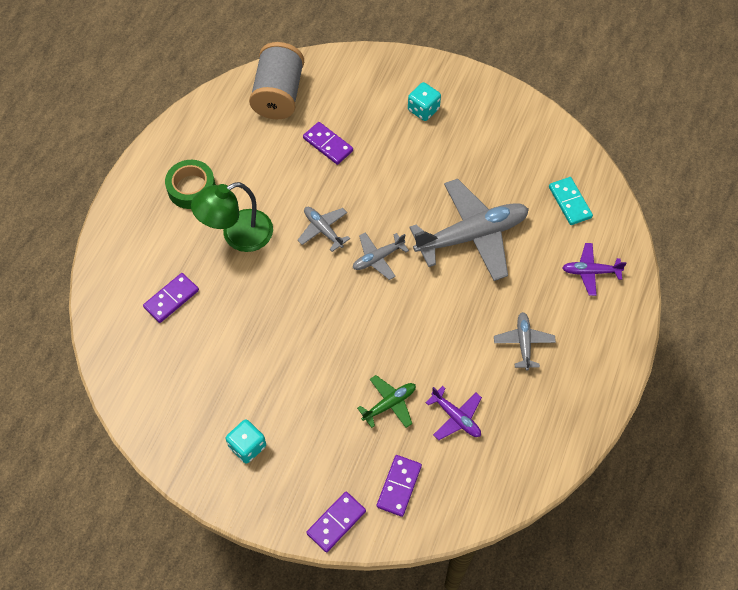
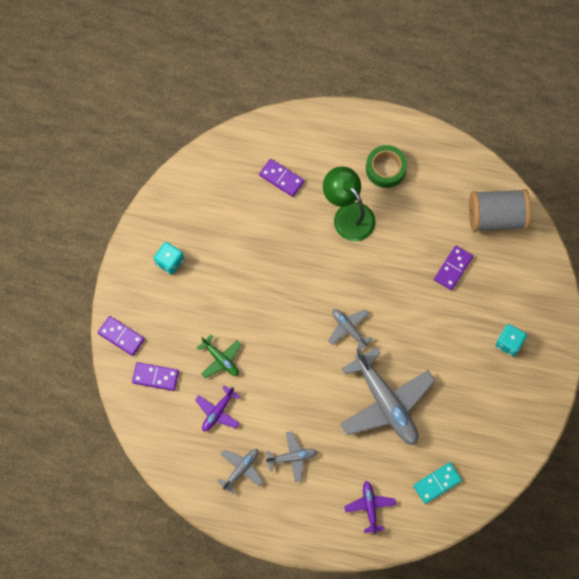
camera: 80 degrees right, 10 degrees up
grey plane [298,207,350,252] -> grey plane moved to [217,449,263,494]

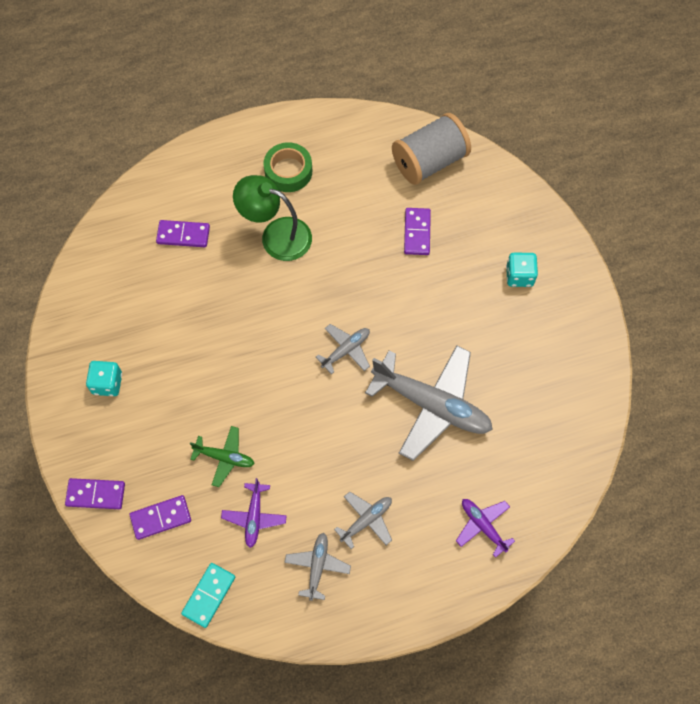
camera: 30 degrees left, 5 degrees down
grey plane [328,309,373,350] -> grey plane turned 120 degrees clockwise [316,324,370,374]
turquoise domino [413,462,462,504] -> turquoise domino moved to [181,563,235,628]

